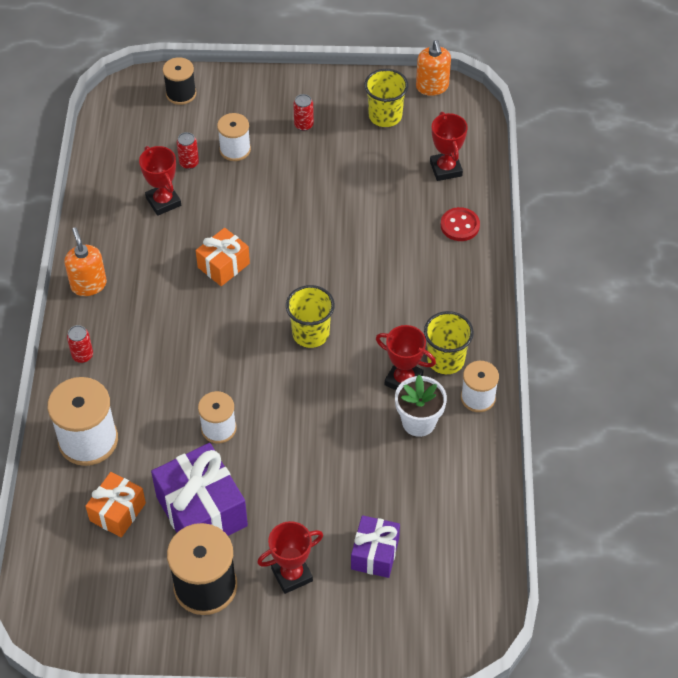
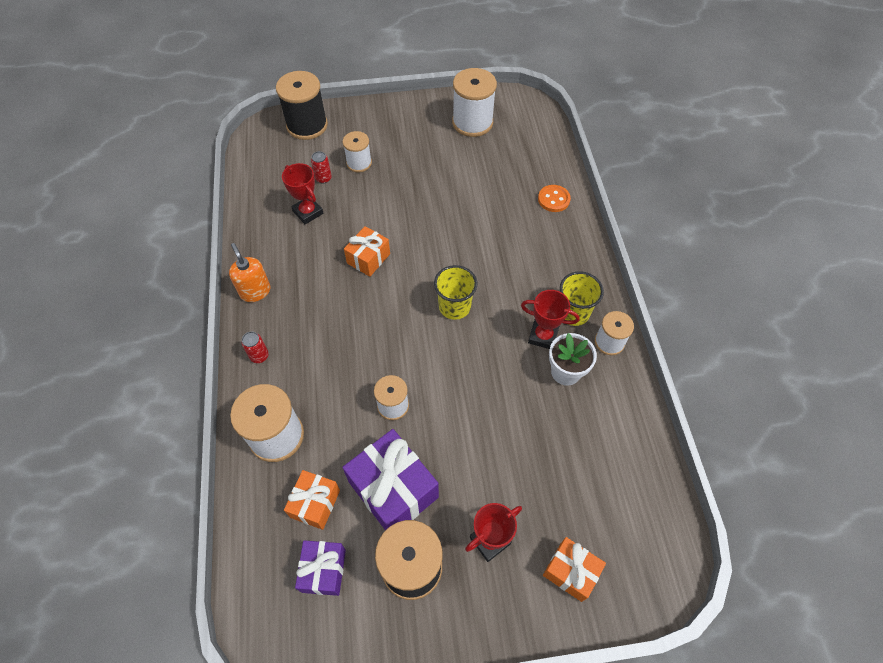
camera: 10 degrees left, 5 degrees up
black spool [163,57,196,105] -> black spool [276,71,328,140], size x1.68
red can [293,94,314,131] -> none
purple gift [351,515,400,578] -> purple gift moved to [295,540,346,596]
yellow cup [364,69,408,127] -> white spool [452,68,497,137]
orange soap dispenser [416,40,451,96] -> none
red trophy [430,112,468,181] -> none
red button [441,207,480,241] -> orange button [538,185,571,212]
none -> orange gift [543,537,606,602]

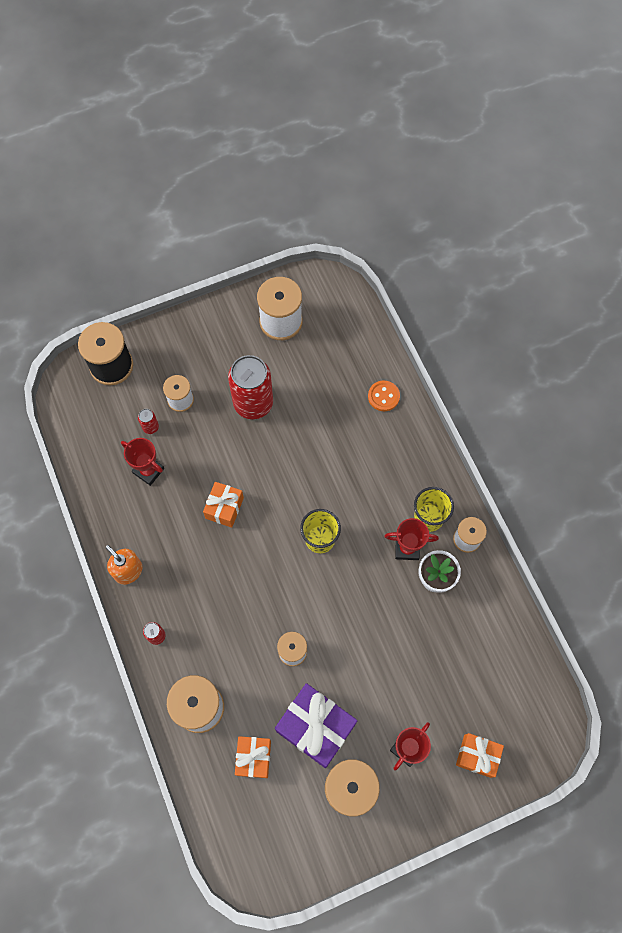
camera: 15 degrees left, 10 degrees up
purple gift [295,540,346,596] -> none
none -> red can [228,355,273,419]

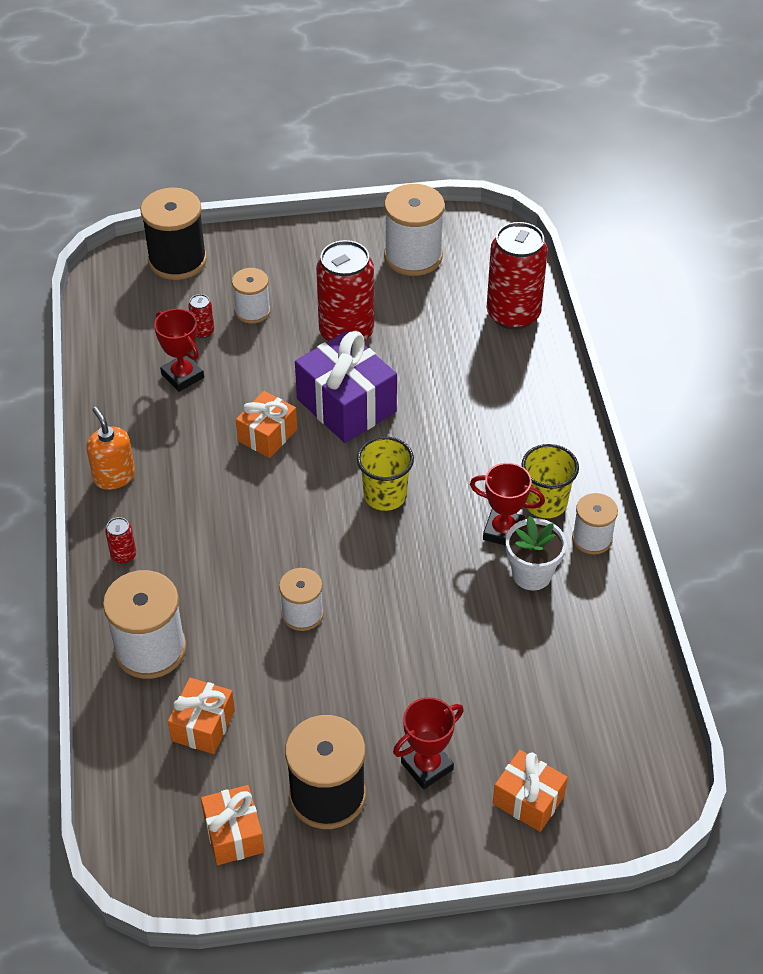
camera: 15 degrees right, 20 degrees down
purple gift [275,683,357,768] -> purple gift moved to [295,331,397,443]
orange button [368,381,400,411] -> none
none -> orange gift [201,785,264,865]
none -> red can [487,222,548,330]

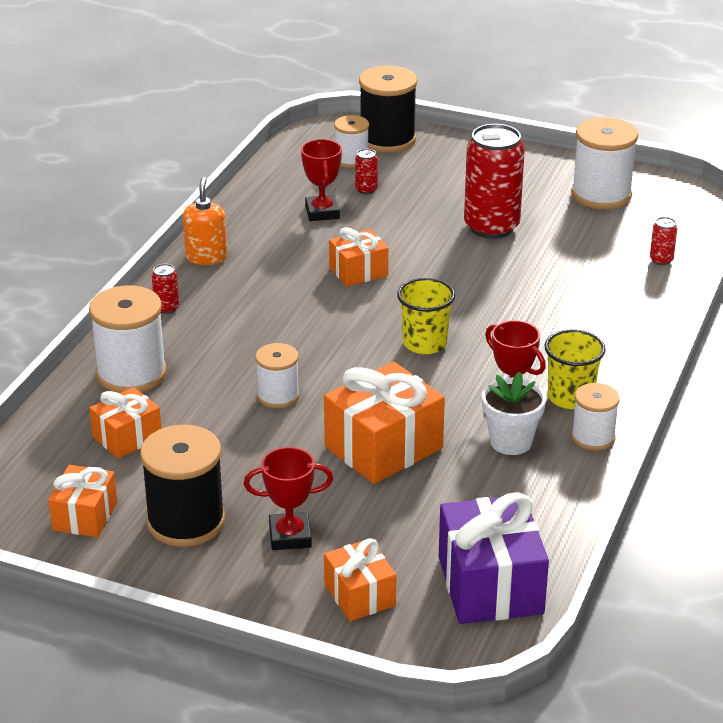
camera: 30 degrees right, 15 degrees down
white spool [232,268,271,324] -> white spool moved to [334,115,369,168]
purple gift [295,331,397,443] -> purple gift moved to [439,492,549,624]
red can [487,222,548,330] -> red can [650,217,677,265], size x0.42
none -> orange gift [324,362,445,484]

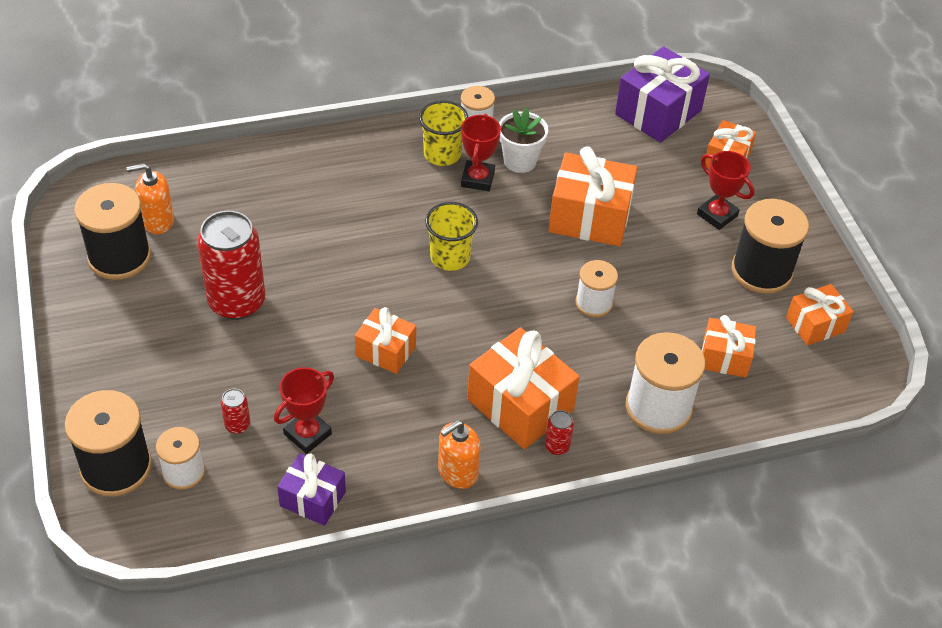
camera: 130 degrees left, 15 degrees up
white spool [571,117,638,209] -> black spool [74,183,151,280]
red can [650,217,677,265] -> none
none -> orange soap dispenser [127,163,174,234]
none -> purple gift [277,453,346,526]
none -> orange gift [467,327,580,449]

